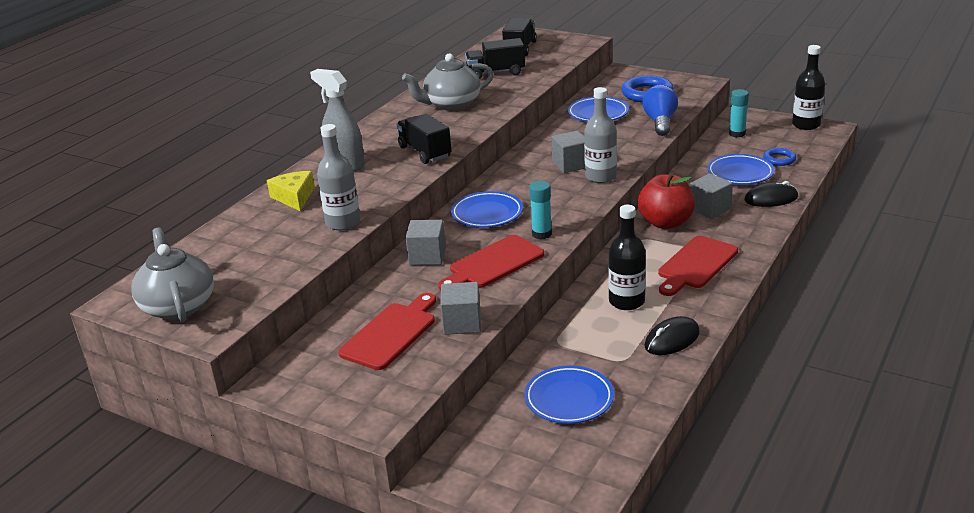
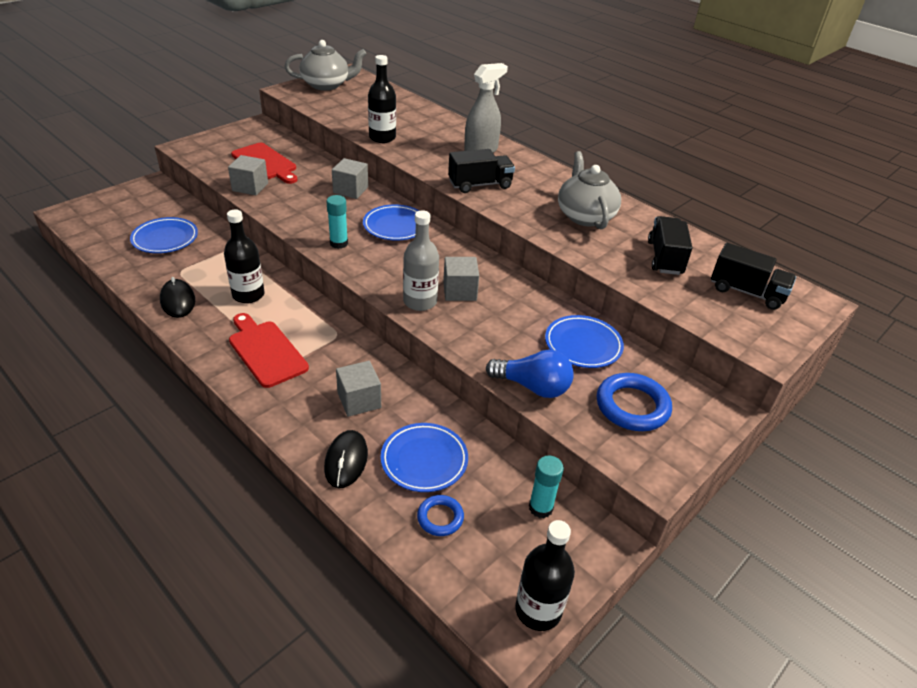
camera: 100 degrees right, 10 degrees up
yellow cheese [267,171,315,211] -> none
grey bottle [317,124,360,230] -> black bottle [368,55,396,143]
red cutting board [438,235,544,290] -> none
red apple [638,173,695,229] -> none

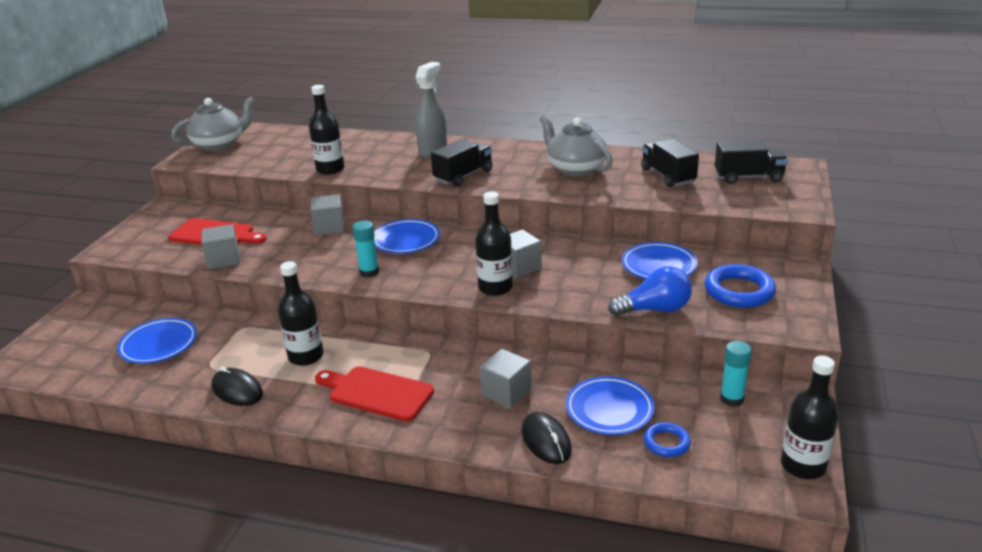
camera: 25 degrees left, 10 degrees down
grey bottle [403,210,439,311] -> black bottle [475,191,513,296]

